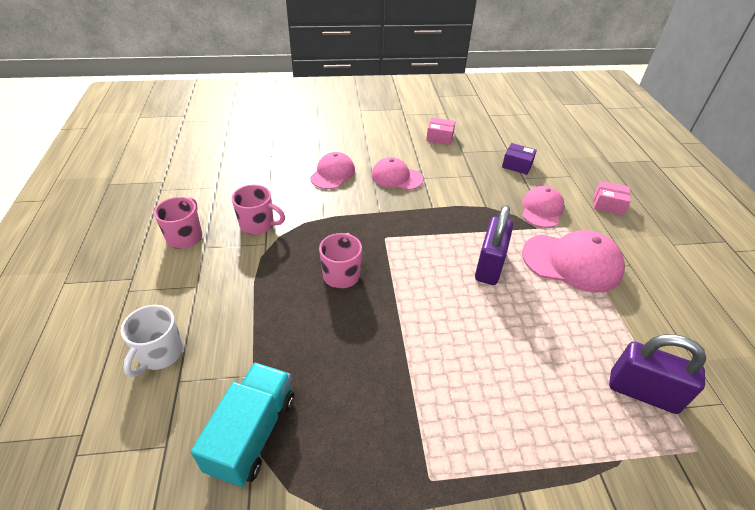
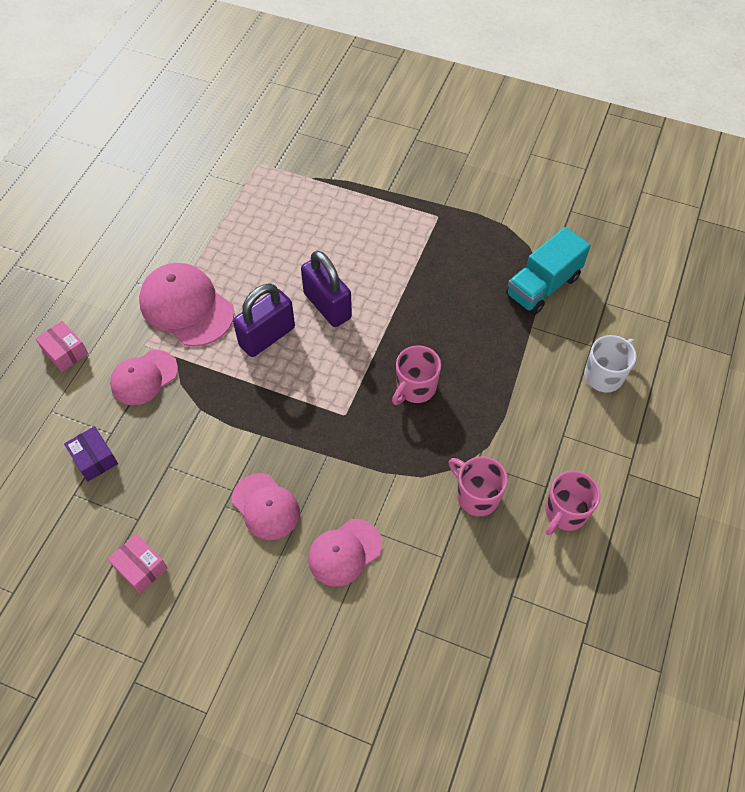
camera: 150 degrees left, 15 degrees up
purple padlock [609,334,706,414] -> purple padlock moved to [301,251,352,327]

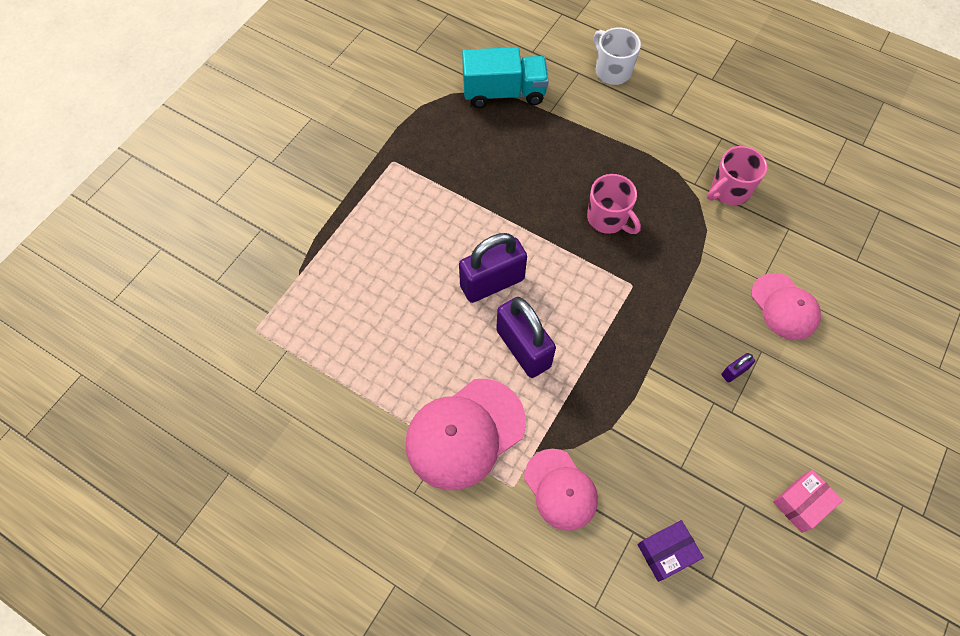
camera: 80 degrees left, 5 degrees up
pink box [35,321,88,372] -> none
pink cap [232,473,300,540] -> purple padlock [721,353,755,383]
turquoise truck [506,227,591,315] -> turquoise truck turned 60 degrees counterclockwise [462,47,549,108]
pink mug [545,470,601,535] -> none

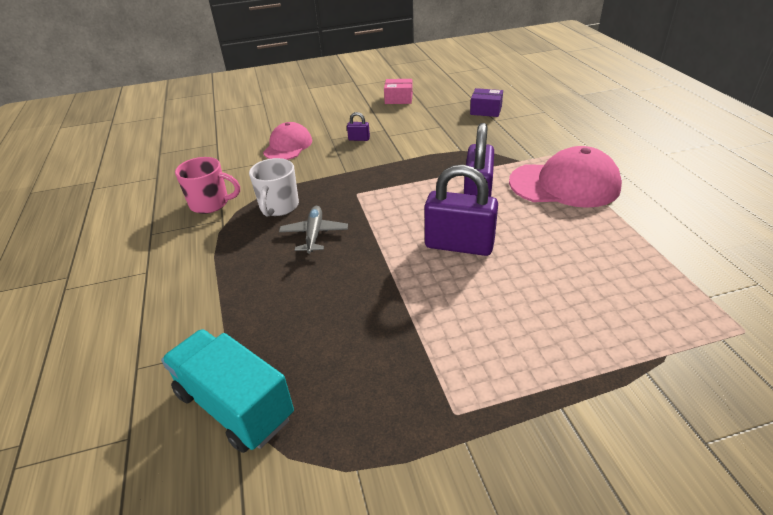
camera: 135 degrees left, 25 degrees down
pink cap [524,449,598,531] -> none
pink mug [587,174,641,234] -> grey plane [279,206,348,254]
white mug [594,27,641,85] -> white mug moved to [249,158,299,217]

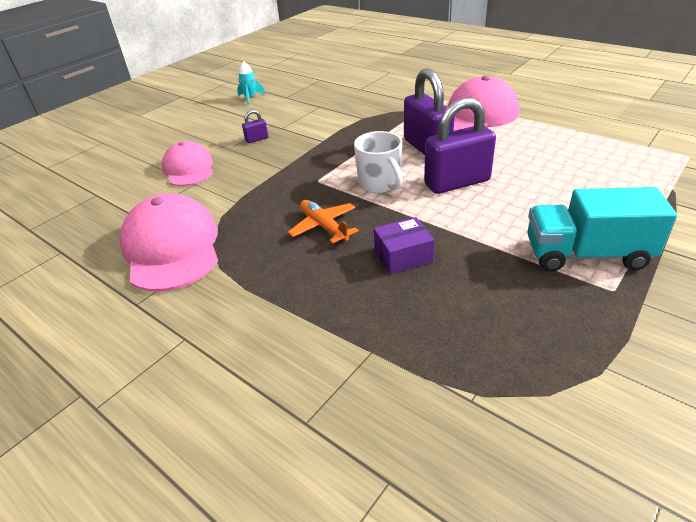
camera: 35 degrees left, 0 degrees up
turquoise truck [161,329,294,453] -> turquoise truck moved to [527,187,677,272]
pink mug [175,157,240,214] -> pink cap [120,193,218,292]
white mug [249,158,299,217] -> white mug moved to [354,131,402,193]
grey plane [279,206,348,254] -> orange plane [288,200,359,244]
pink box [384,79,413,104] -> turquoise rocket [237,61,265,105]
purple box [470,88,503,117] -> purple box moved to [374,217,434,274]

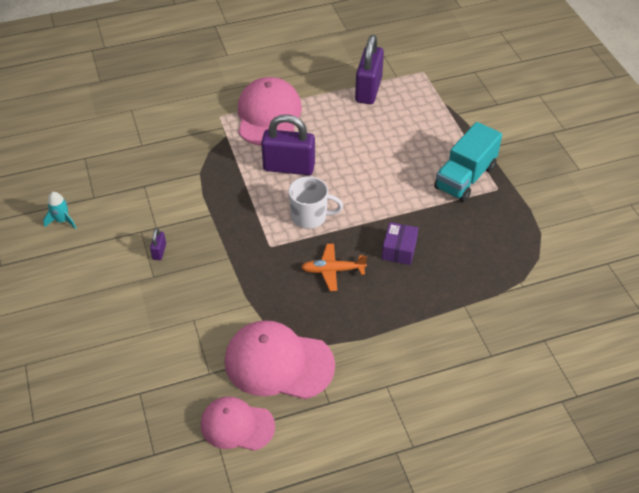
camera: 60 degrees left, 10 degrees up
pink cap [162,141,213,186] -> pink cap moved to [201,396,275,451]
purple padlock [424,98,496,194] -> purple padlock moved to [355,35,384,104]

